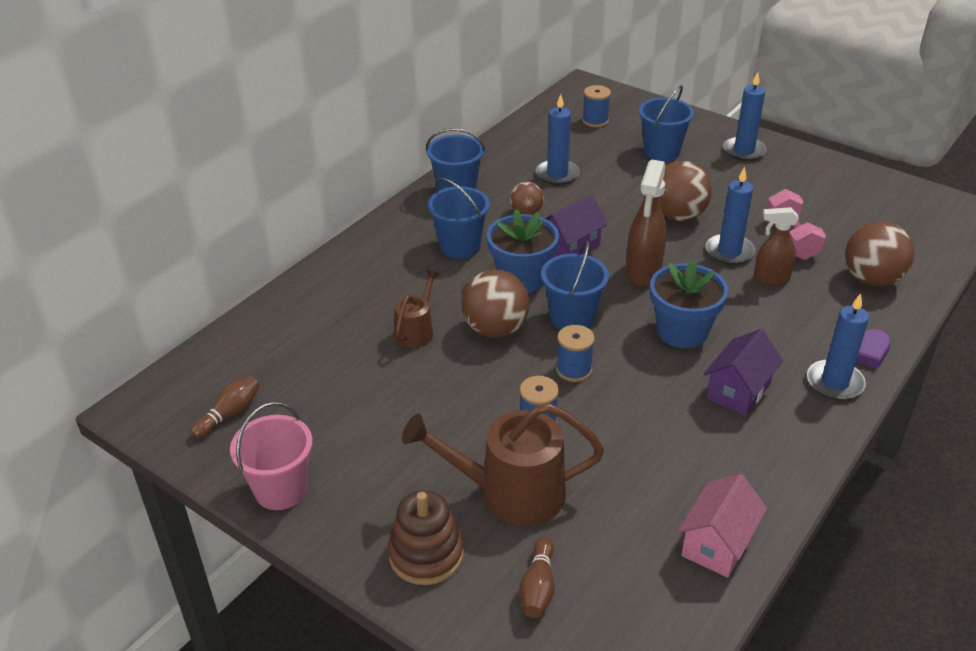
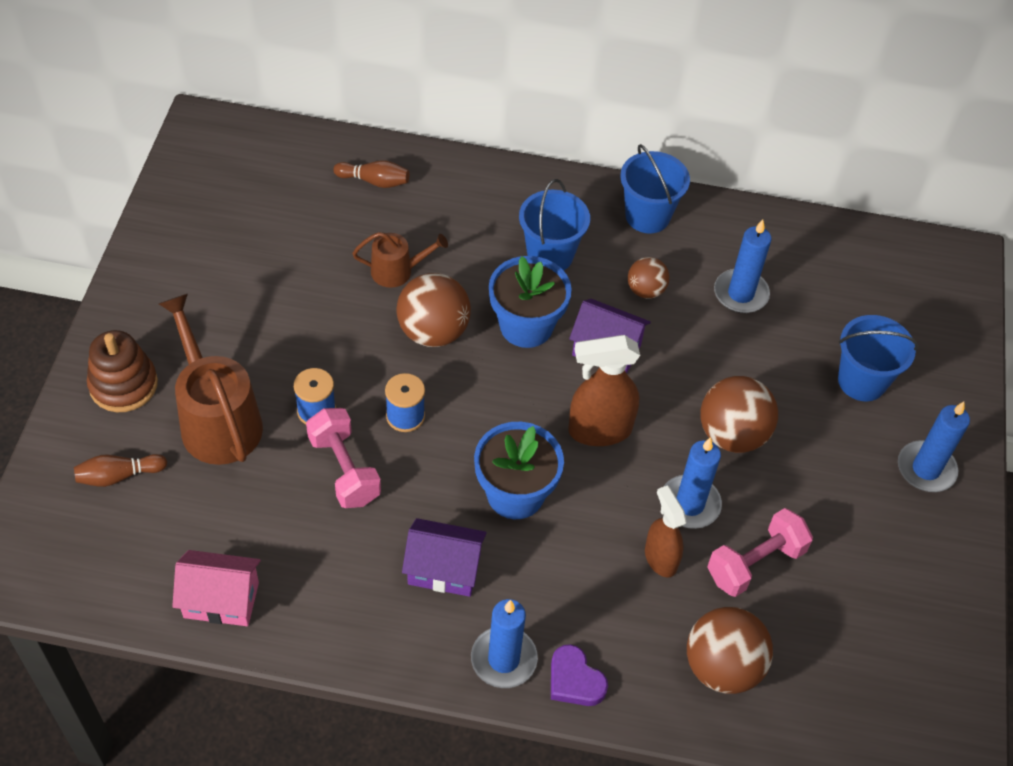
camera: 60 degrees right, 15 degrees up
brown bowling pin [191,376,260,439] -> brown bowling pin moved to [333,160,409,188]
pink bucket [230,402,313,510] -> none
blue bucket [541,240,609,330] -> none
blue spool [582,85,611,127] -> none
none -> pink dumbbell [306,408,381,508]

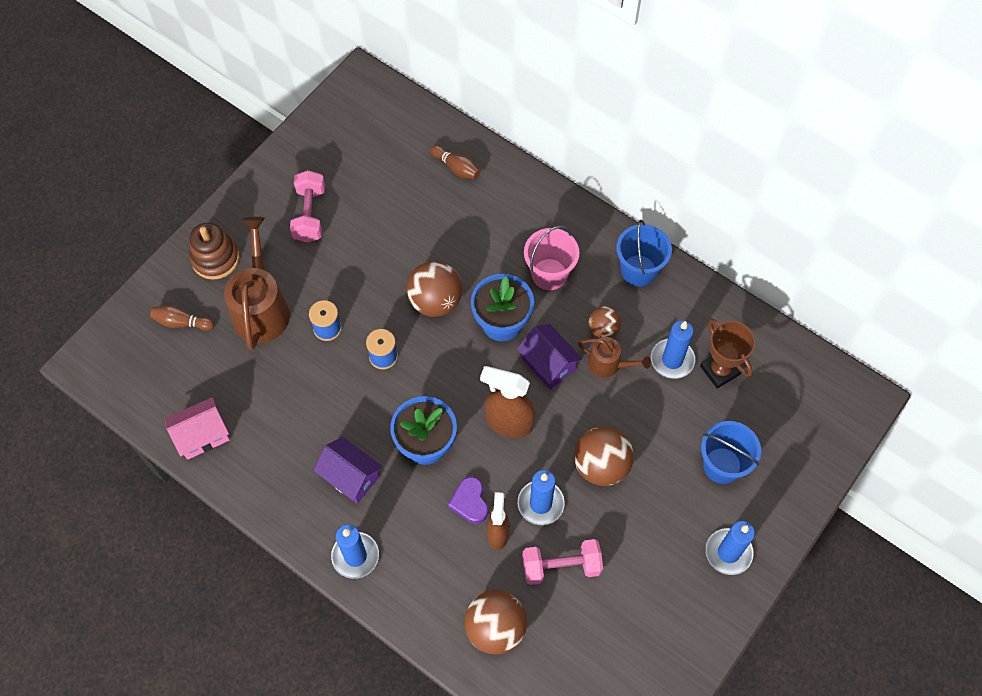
camera: 30 degrees right, 10 degrees up
pink house [172,550,261,626] -> pink house turned 60 degrees counterclockwise [164,397,230,460]
pink dumbbell [306,408,381,508] -> pink dumbbell moved to [290,170,325,243]
brown watering can [352,232,448,288] -> brown watering can moved to [578,337,651,378]
blue bucket [519,179,590,271] -> pink bucket [524,226,579,290]
purple heart [551,644,608,706] -> purple heart moved to [448,477,488,524]
none -> brown trophy [700,319,755,389]

